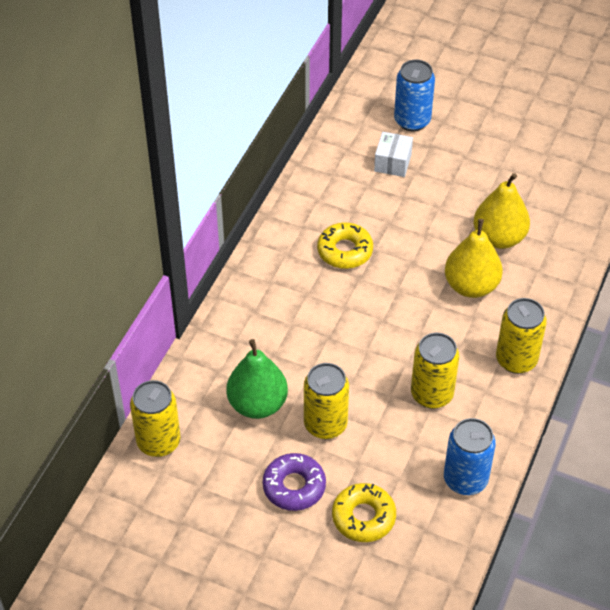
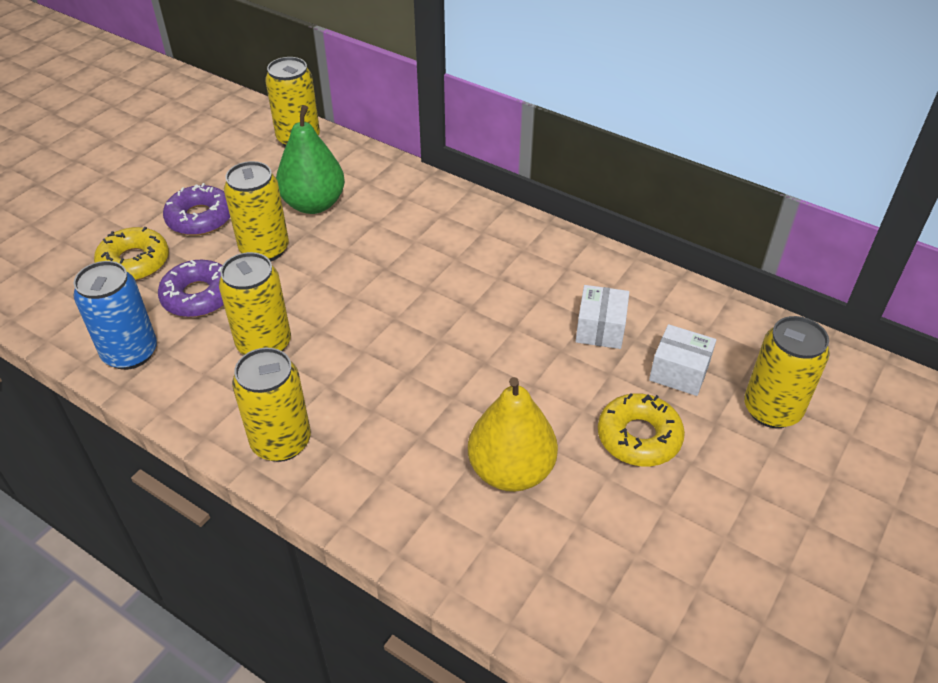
camera: 100 degrees right, 5 degrees down
yellow donut [317,222,373,269] -> yellow donut moved to [598,393,685,466]
blue can [394,60,435,131] -> yellow can [744,316,830,428]
yellow pear [445,219,503,298] -> none
none -> purple donut [158,260,224,317]
none -> white box [576,285,629,349]

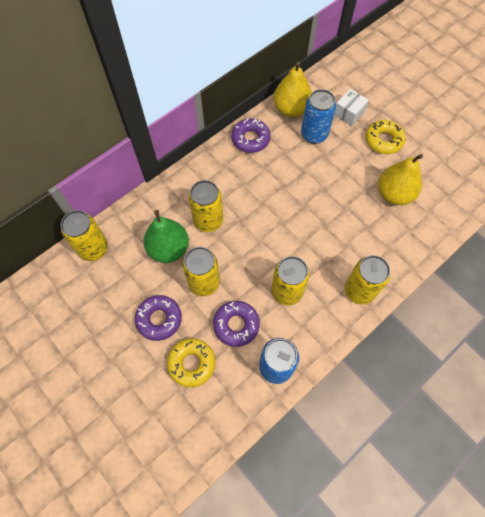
camera: 75 degrees left, 20 degrees up
white box [576,285,629,349] -> blue can [301,89,336,144]
yellow can [744,316,830,428] -> yellow can moved to [188,180,223,232]
none -> purple donut [231,118,271,153]
none -> yellow pear [273,62,312,117]

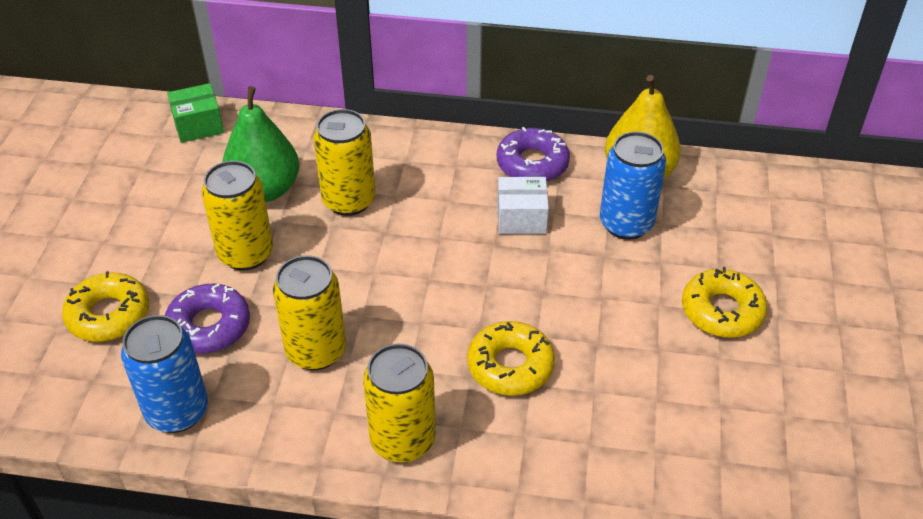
camera: 50 degrees right, 20 degrees down
yellow can [61,210,108,261] -> green box [167,83,224,143]
purple donut [135,295,182,341] -> none
white box [334,89,369,126] -> white box moved to [497,177,549,234]
yellow pear [378,154,423,205] -> none
none -> yellow donut [467,321,555,396]

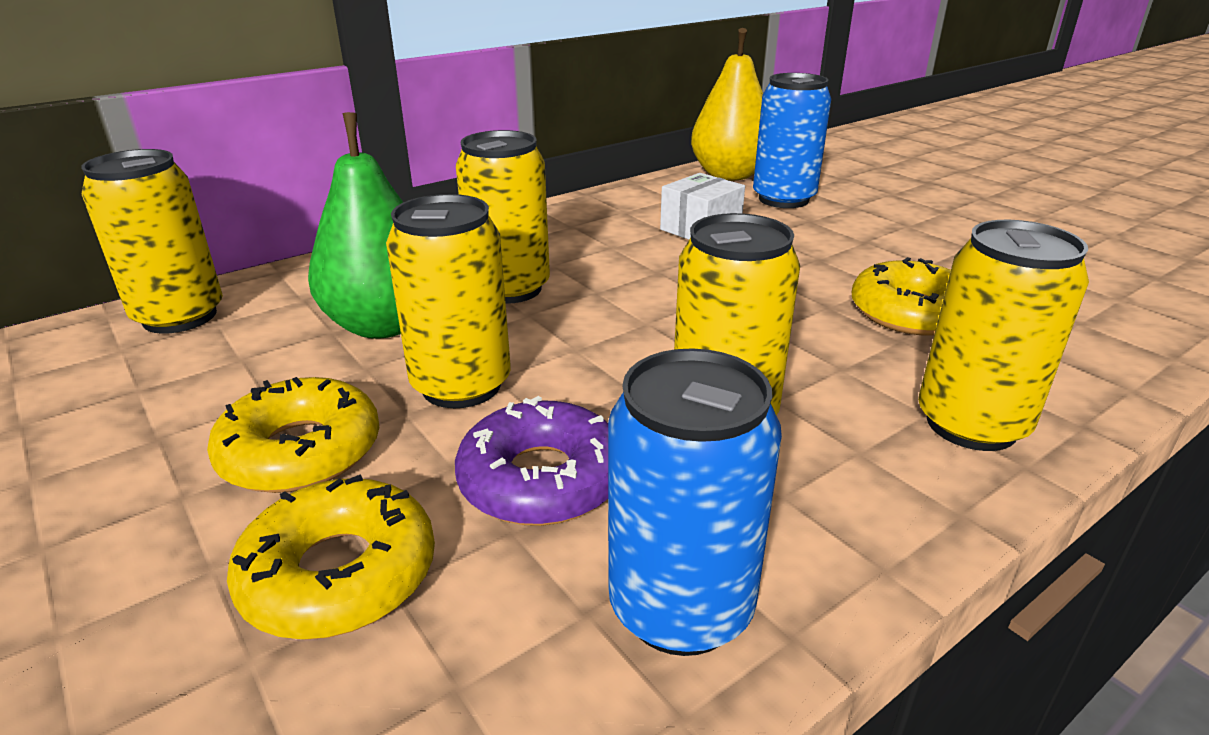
camera: 45 degrees left, 15 degrees down
green box [167,83,224,143] -> yellow can [81,149,223,334]
purple donut [497,127,570,182] -> none
yellow donut [682,267,767,338] -> yellow donut moved to [207,377,379,493]

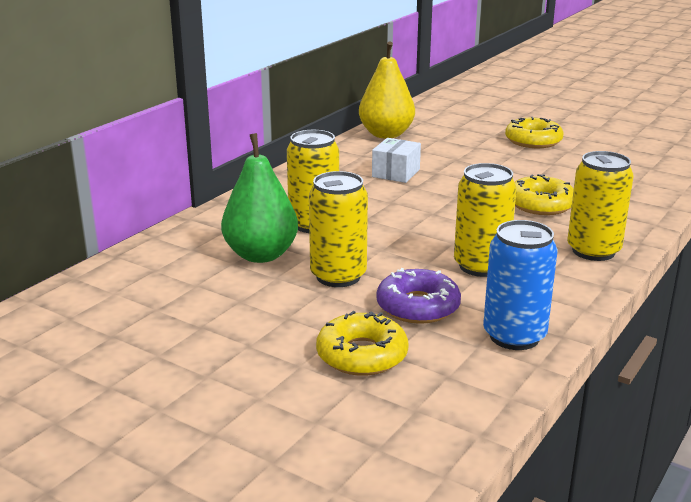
camera: 20 degrees left, 5 degrees down
yellow can [81,149,223,334] -> none
yellow donut [207,377,379,493] -> yellow donut moved to [505,117,564,148]
blue can [753,73,831,208] -> none

